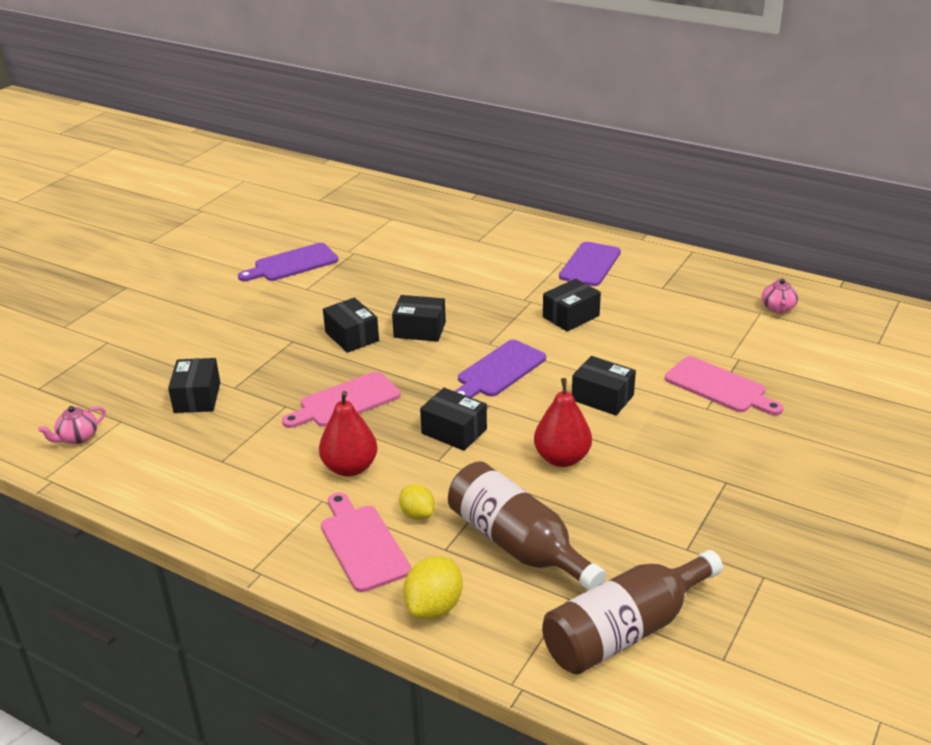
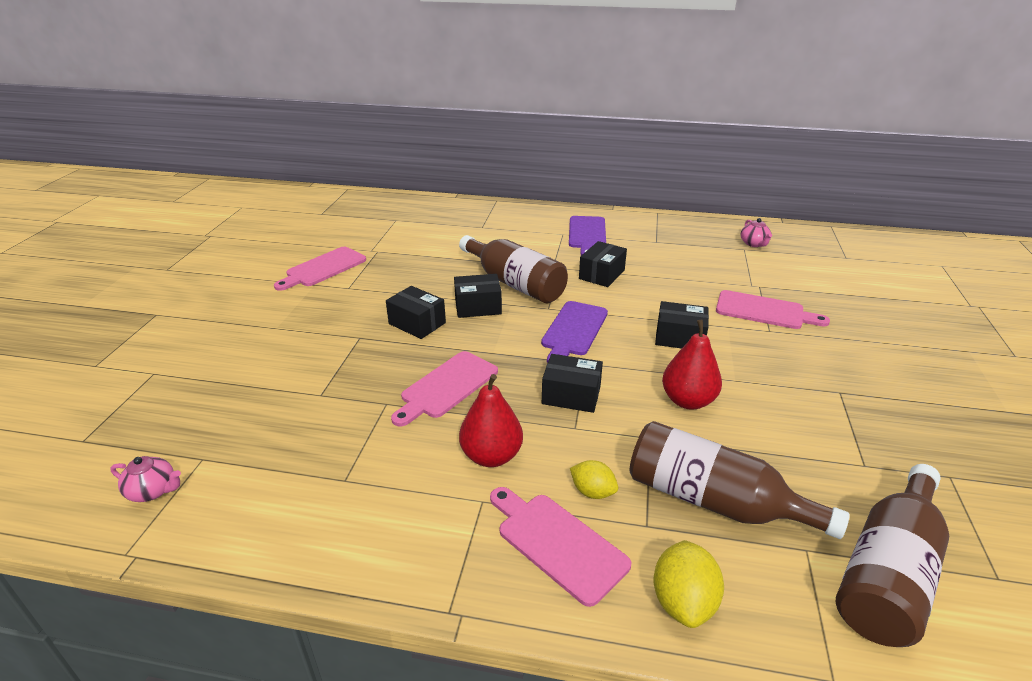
camera: 20 degrees left, 0 degrees up
pink teapot [38,406,106,444] -> pink teapot turned 105 degrees counterclockwise [110,456,181,502]
black box [168,358,220,413] -> none
purple cutting board [238,243,338,281] -> pink cutting board [274,247,366,291]
none -> brown bottle [459,235,568,303]

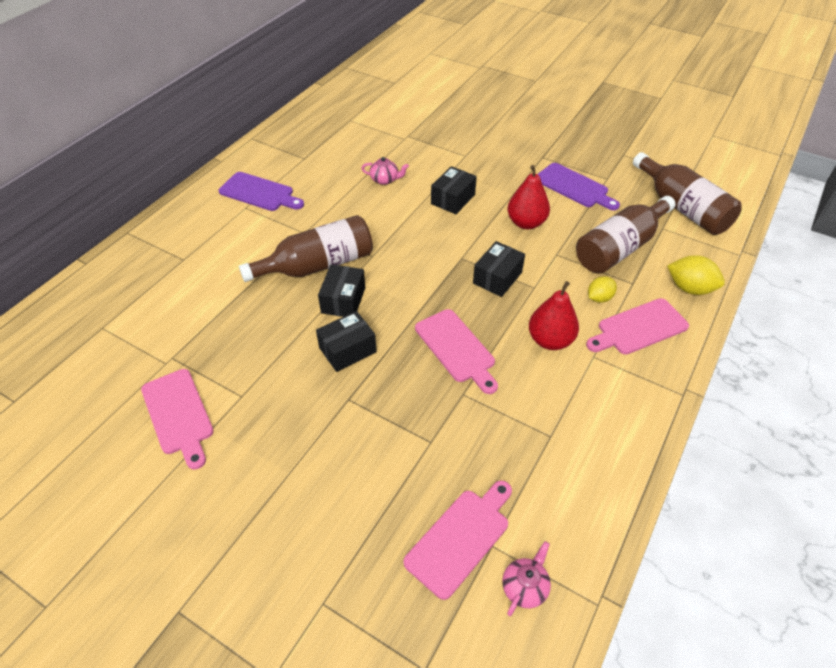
camera: 70 degrees left, 15 degrees up
purple cutting board [541,301,608,363] -> purple cutting board moved to [538,163,620,210]
black box [579,241,627,287] -> none
pink cutting board [716,290,830,329] -> pink cutting board moved to [403,481,512,600]
pink teapot [741,218,772,247] -> pink teapot moved to [361,157,409,185]

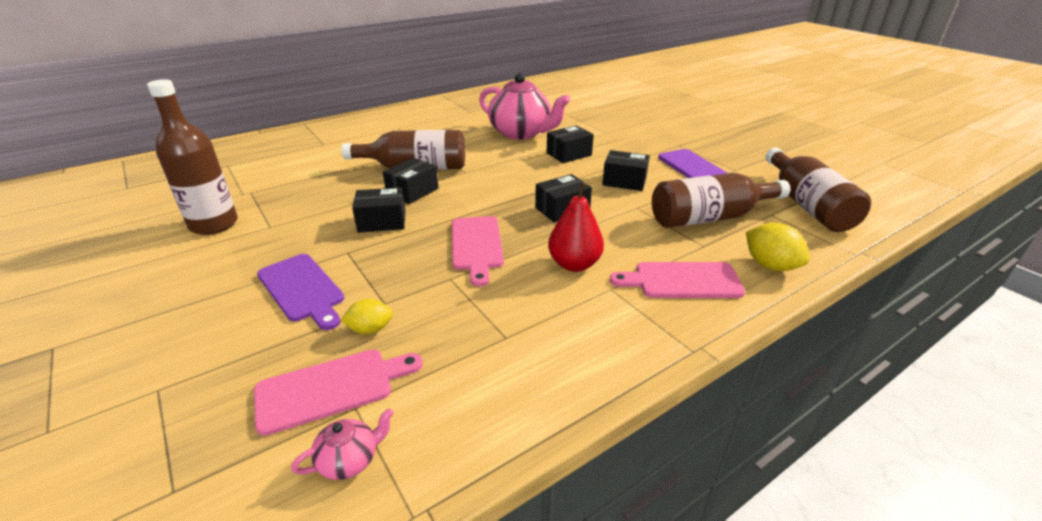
camera: 25 degrees right, 15 degrees down
pink cutting board [141,369,214,470] -> brown bottle [147,79,238,235]
purple cutting board [219,172,304,211] -> purple cutting board moved to [257,254,344,330]
pink teapot [361,157,409,185] -> pink teapot [479,73,570,140], size x2.39
red pear [507,165,550,229] -> black box [602,150,650,191]
yellow lemon [588,276,617,303] -> yellow lemon moved to [341,299,393,334]

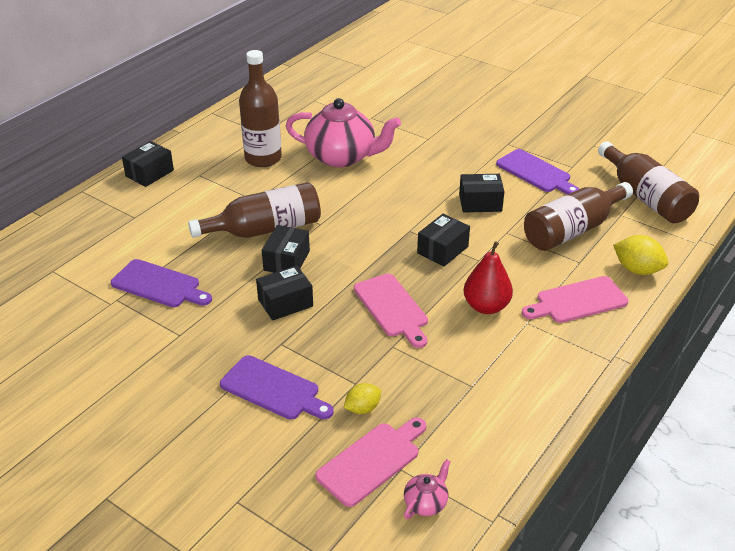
camera: 20 degrees left, 5 degrees up
brown bottle [147,79,238,235] -> brown bottle moved to [239,50,282,167]
black box [547,125,594,163] -> black box moved to [122,141,174,187]
none -> purple cutting board [111,259,212,307]

